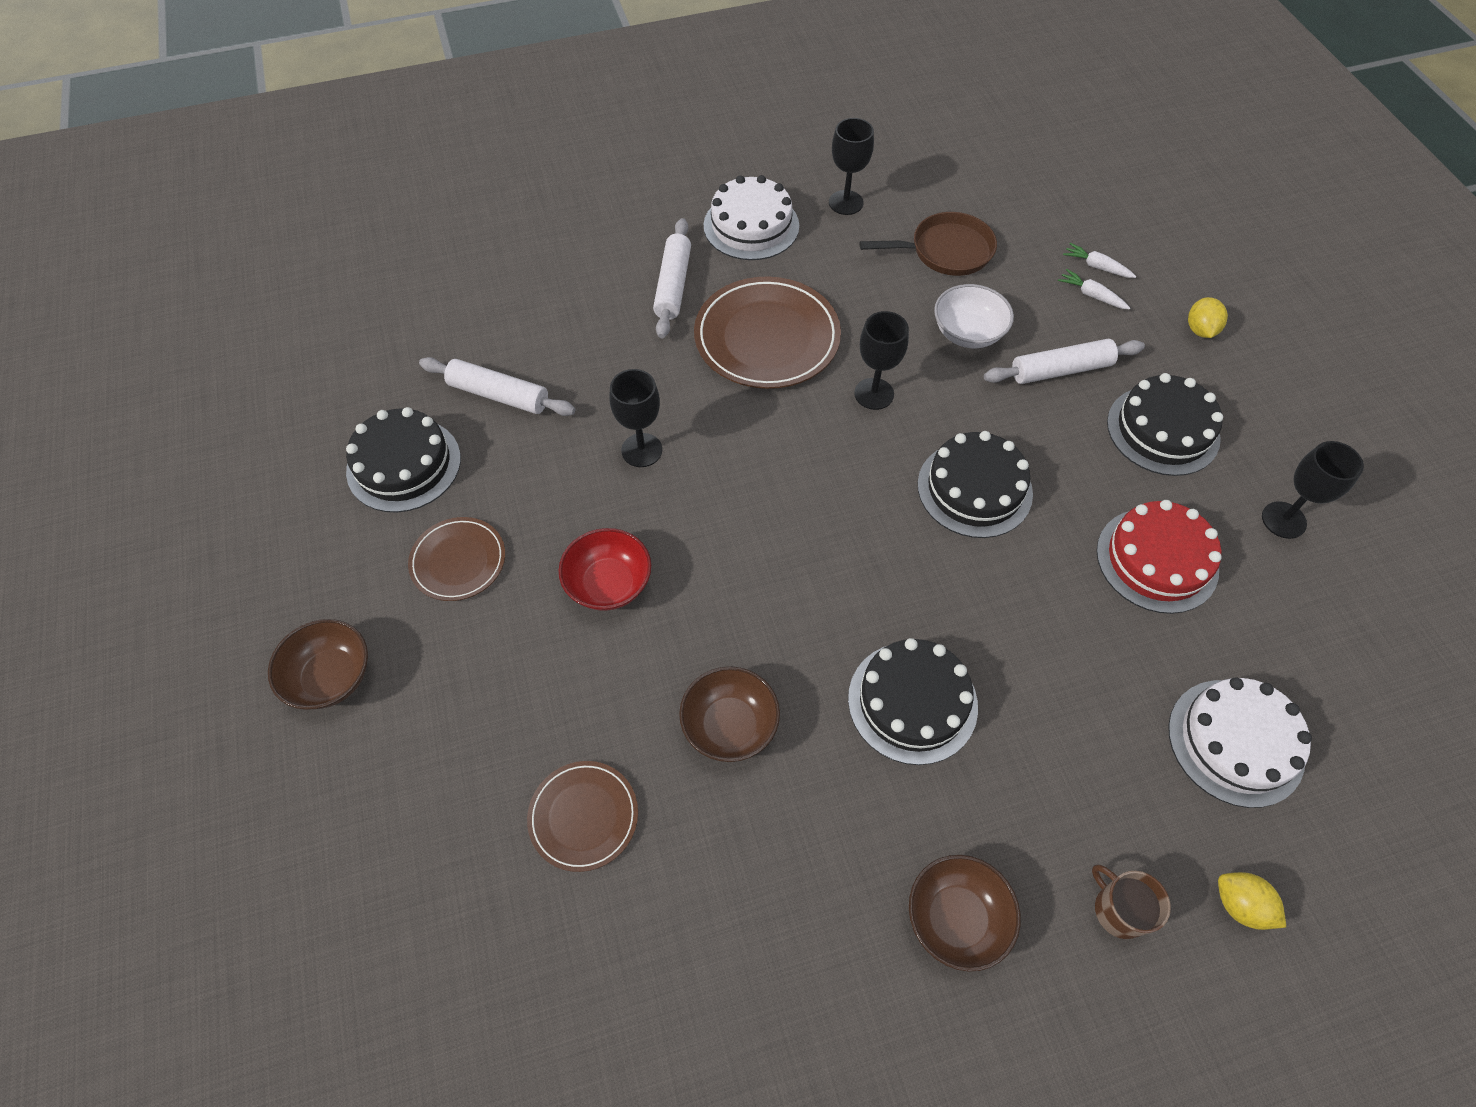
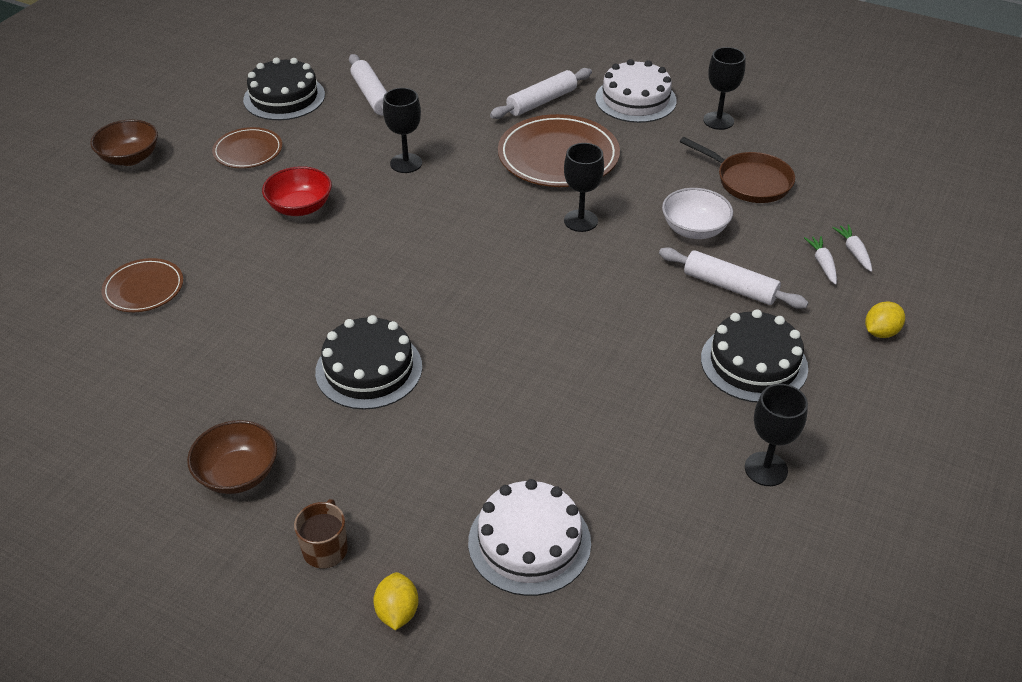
camera: 45 degrees right, 15 degrees down
brown bowl [679,666,780,762] -> none
black cake [918,431,1033,538] -> none
red cake [1097,500,1222,614] -> none

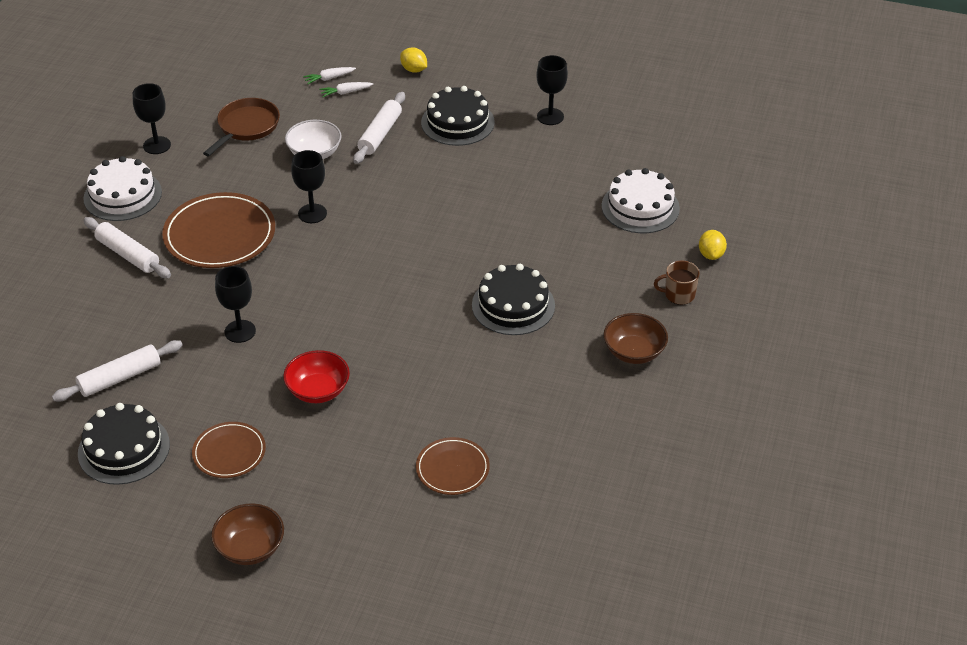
camera: 100 degrees left, 0 degrees up
yellow lemon [373,572,419,630] -> yellow lemon turned 75 degrees counterclockwise [699,230,727,260]

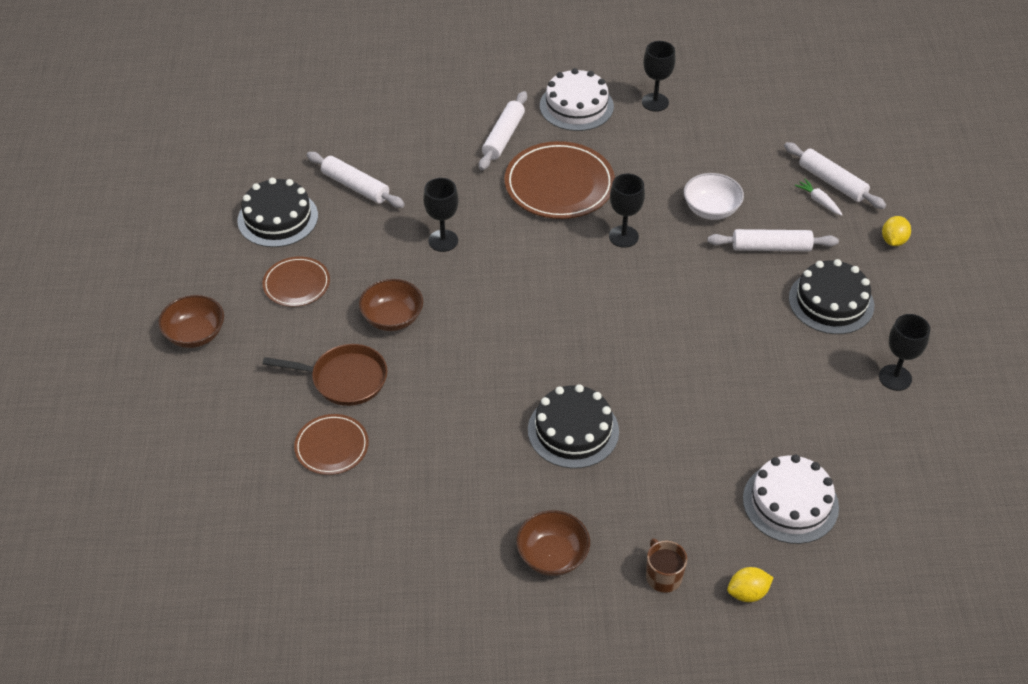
camera: 70 degrees right, 5 degrees up
brown pan [203,98,280,156] -> brown pan moved to [263,344,388,406]
red bowl [283,350,350,403] -> brown bowl [359,279,423,331]
white carrot [303,67,356,84] -> white rolling pin [784,142,886,209]

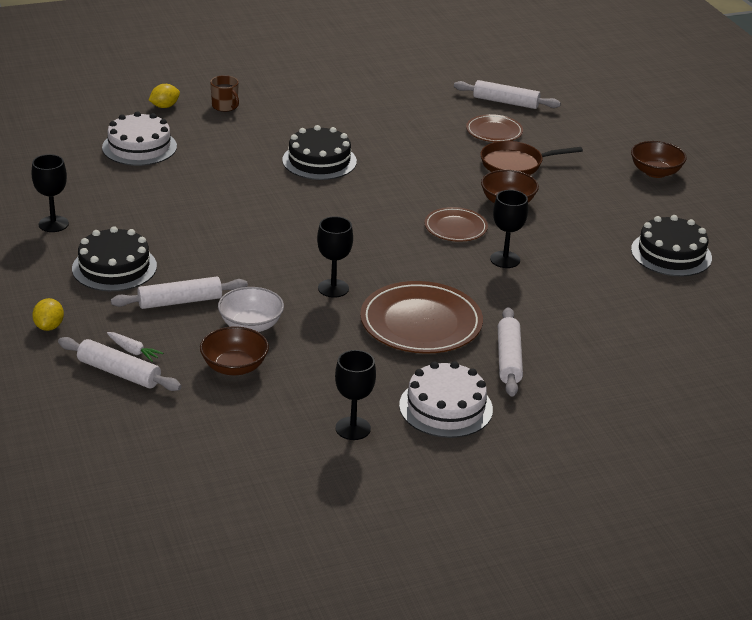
camera: 160 degrees right, 15 degrees down
brown plate [262,256,330,307] -> brown plate moved to [424,207,488,242]
white rolling pin [307,152,405,208] -> white rolling pin moved to [454,80,561,109]
brown bowl [516,510,590,576] -> brown bowl moved to [200,326,269,375]

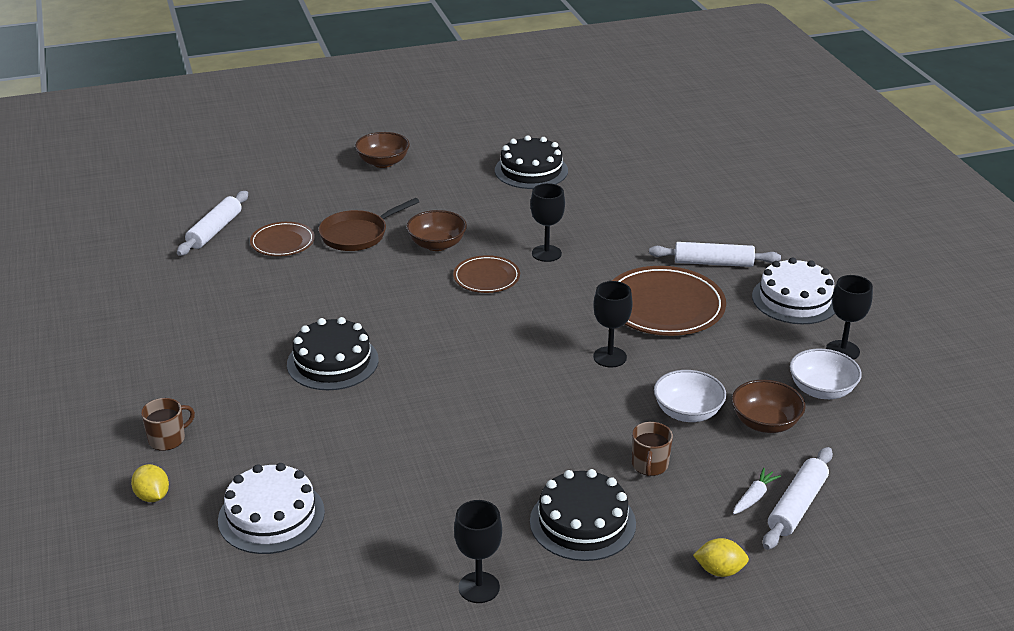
camera: 85 degrees left, 0 degrees up
white rolling pin [111,277,248,309] -> brown mug [632,422,673,476]
brown pan [480,141,583,175] -> brown pan turned 60 degrees clockwise [319,198,419,251]
none -> white bowl [790,348,862,399]

